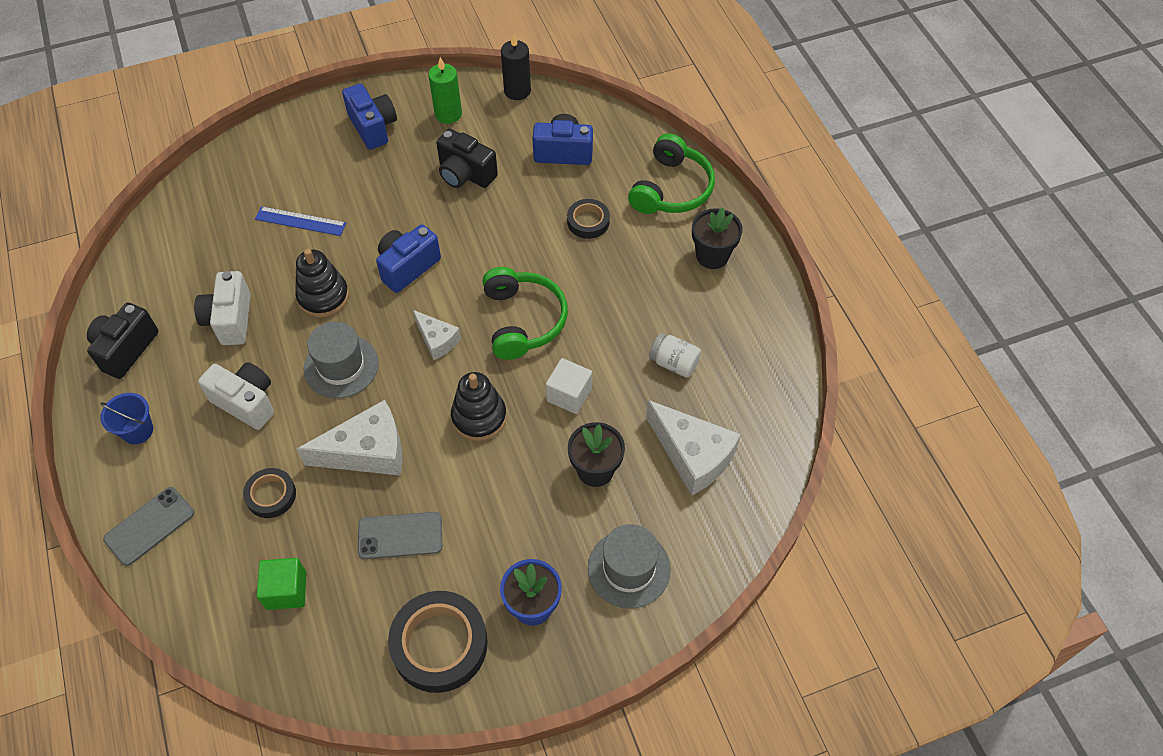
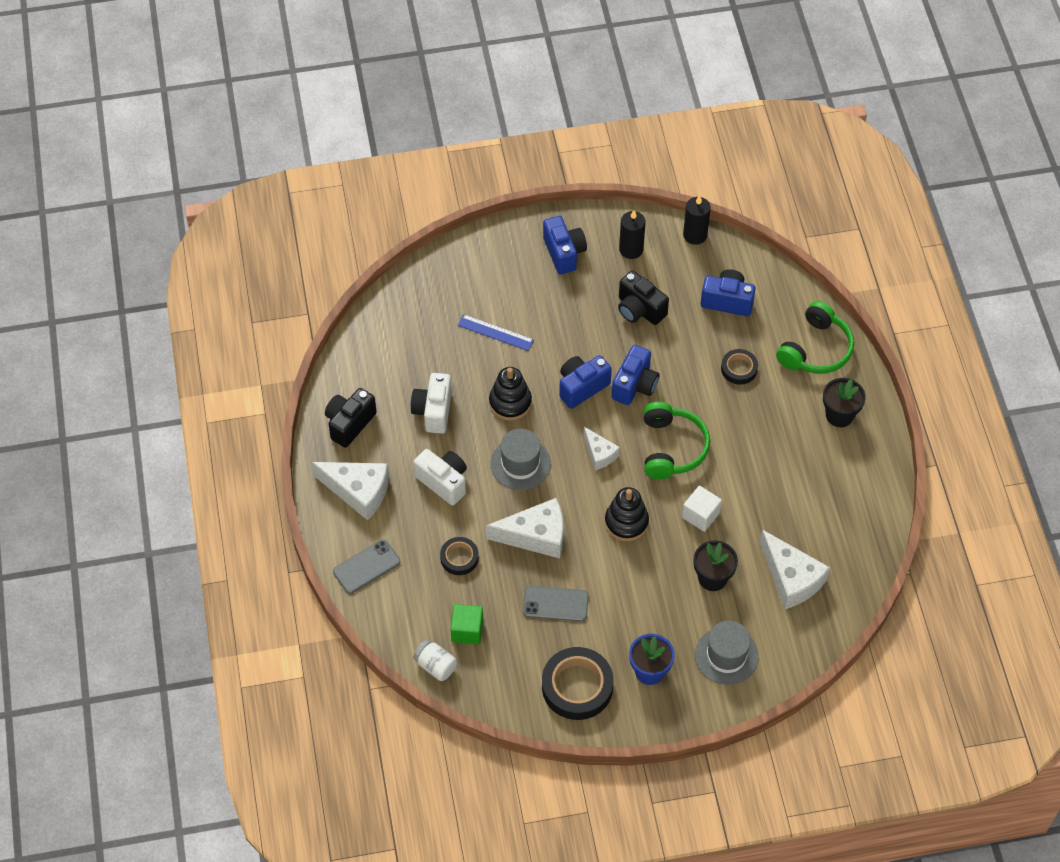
camera: 10 degrees right, 0 degrees up
blue bucket [100,393,153,444] -> white cheese [312,462,389,520]
green candle [428,57,462,124] -> black candle [619,210,646,259]
white jar [649,333,701,378] -> white jar moved to [413,639,457,681]
none -> blue camera [612,345,659,405]

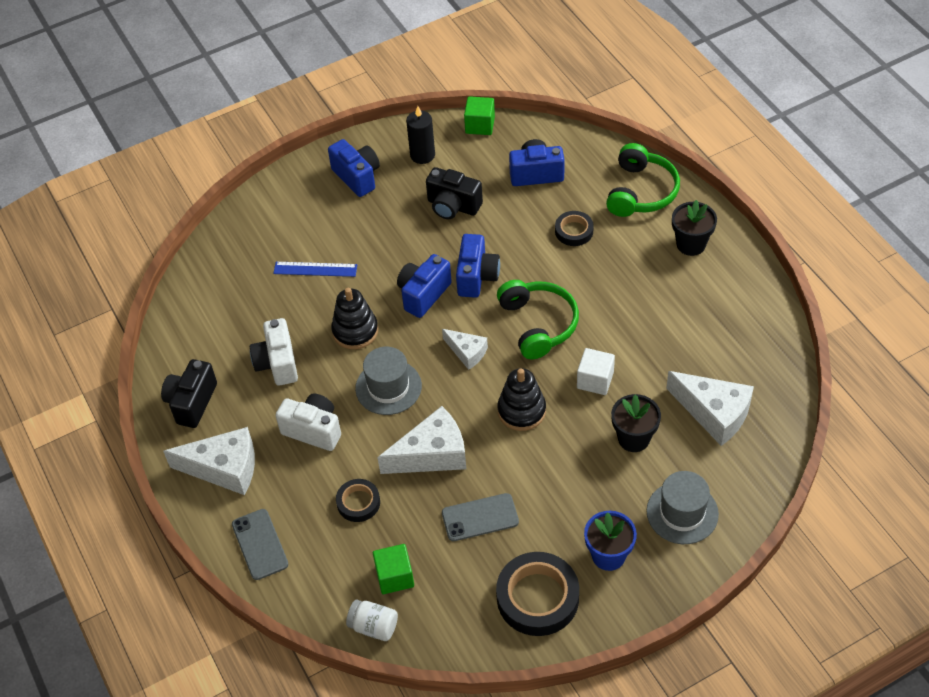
camera: 15 degrees left, 5 degrees down
grey phone [333,540,400,594] -> grey phone turned 60 degrees counterclockwise [232,509,289,580]
black candle [683,195,711,245] -> green cube [464,96,495,135]

